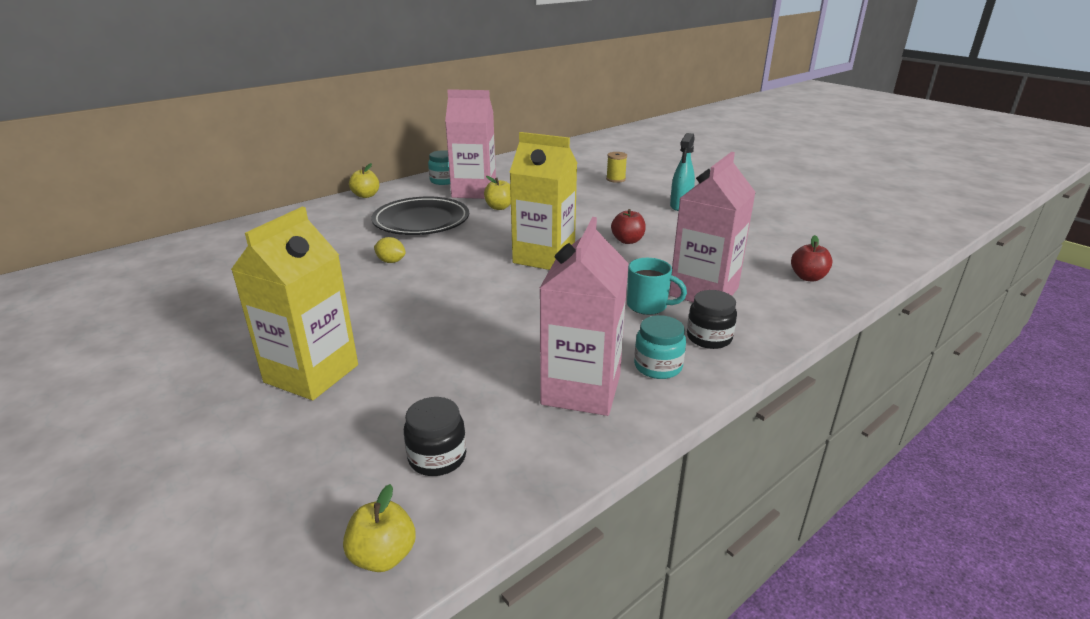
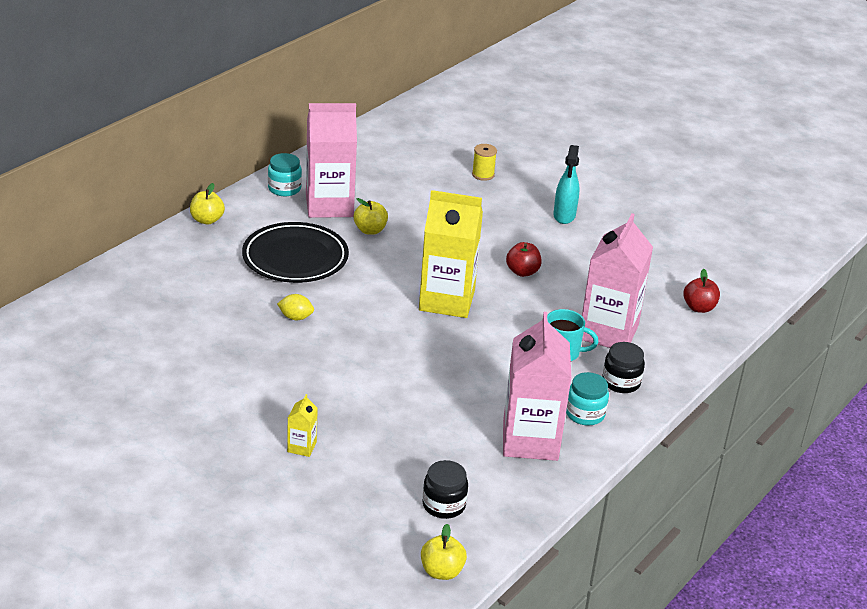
camera: 15 degrees left, 5 degrees up
yellow carton [231,207,358,400] -> yellow carton [287,394,318,457], size x0.42

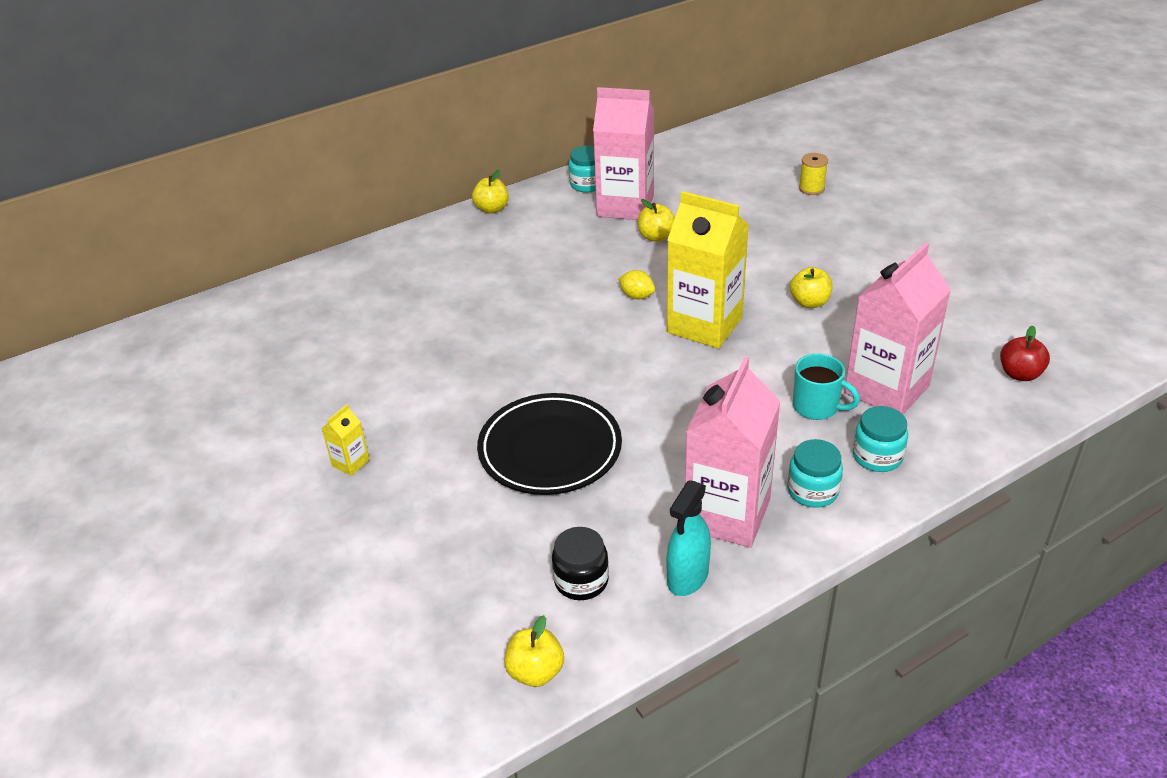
camera: 25 degrees right, 5 degrees up
black plate [242,222,349,283] -> black plate moved to [477,393,622,495]
yellow lemon [277,294,314,320] -> yellow lemon moved to [618,270,655,299]
yellow carton [287,394,318,457] -> yellow carton moved to [321,404,370,476]
red apple [506,242,541,277] -> yellow apple [790,267,832,308]
turquoise spray bottle [553,145,580,224] -> turquoise spray bottle moved to [666,480,711,596]
black jar [602,342,645,393] -> turquoise jar [853,406,908,472]

